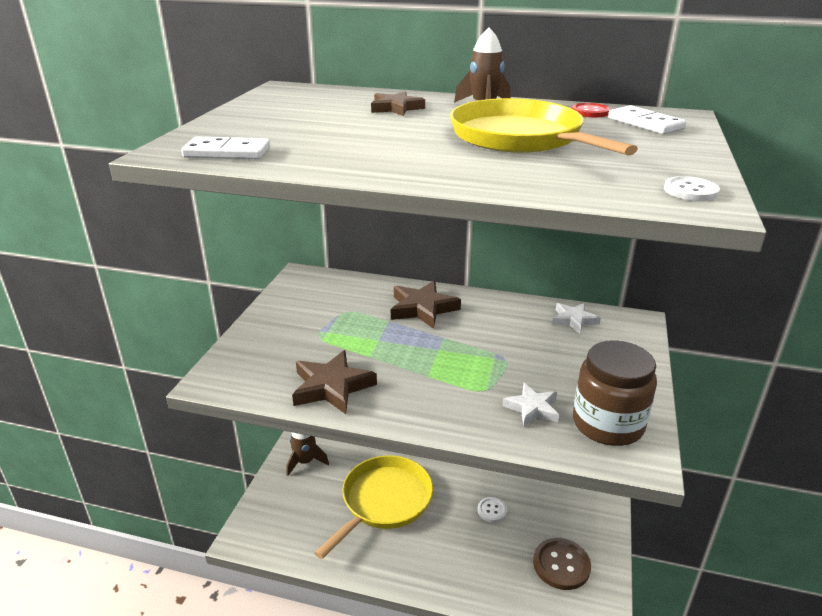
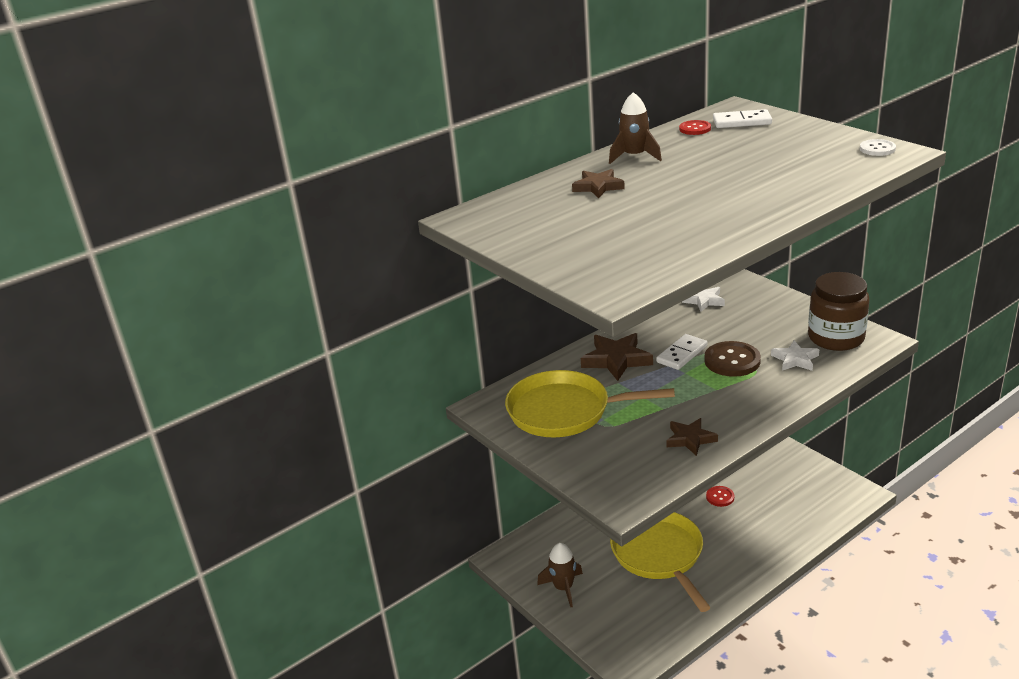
camera: 50 degrees left, 0 degrees up
white domino [181,137,270,159] -> white domino moved to [656,334,707,370]
brown star [292,350,377,414] -> brown star [667,418,718,456], size x0.64
yellow pan [450,98,638,156] -> yellow pan moved to [505,370,675,437]
white button [478,497,507,523] -> red button [706,486,734,507]
brown button [533,538,591,590] -> brown button moved to [704,341,761,377]

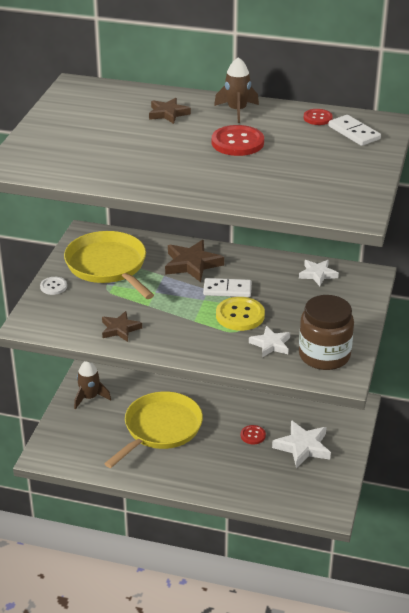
camera: 50 degrees right, 5 degrees up
brown button [704,341,761,377] -> yellow button [216,297,265,331]
white button [860,139,896,156] -> white button moved to [40,277,67,295]
none -> red button [212,125,264,156]
none -> white star [272,420,331,468]

